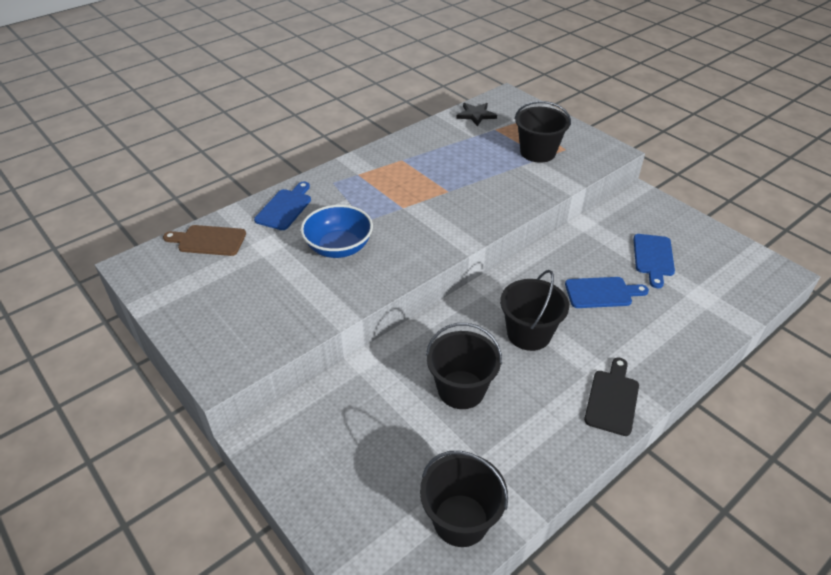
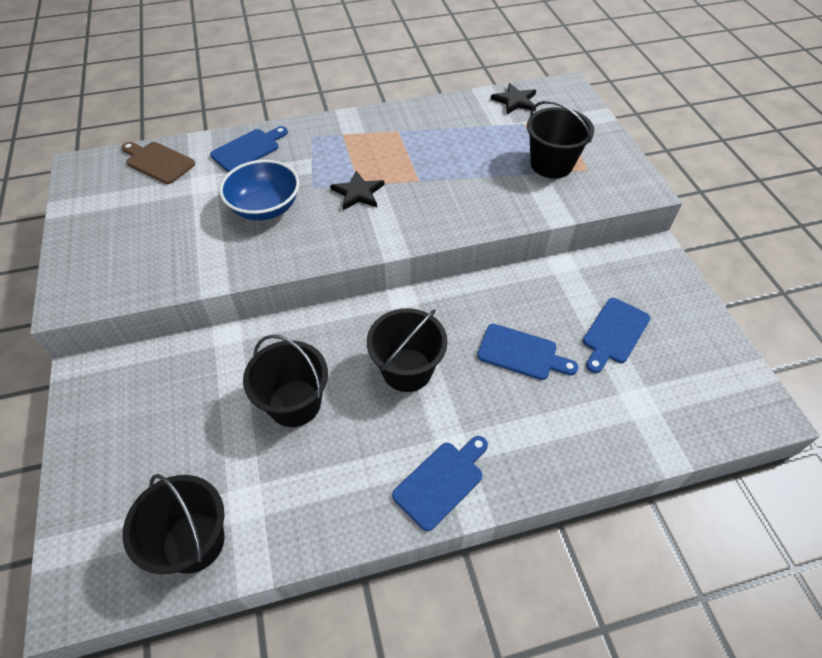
camera: 25 degrees right, 10 degrees up
black cutting board [584,358,639,436] -> blue cutting board [392,436,488,531]
none -> black star [330,171,384,210]

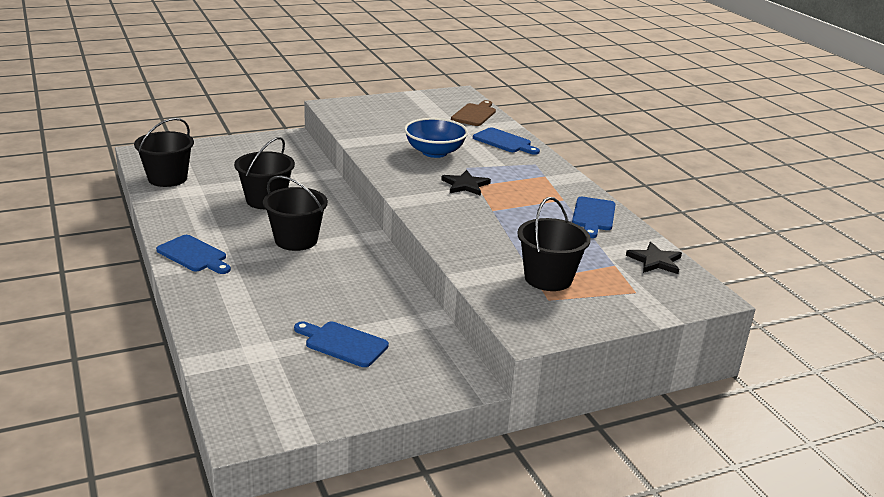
camera: 80 degrees right, 25 degrees down
blue cutting board [477,324,578,380] -> blue cutting board moved to [572,197,616,238]

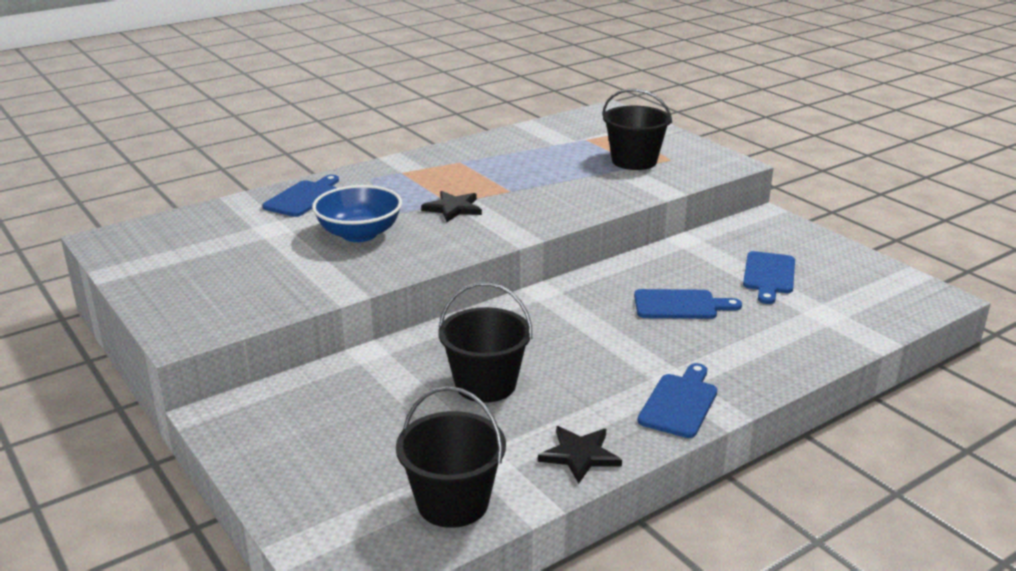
camera: 100 degrees left, 0 degrees up
black bucket [263,175,328,251] -> none
brown cutting board [451,100,496,126] -> none
blue cutting board [572,197,616,238] -> blue cutting board moved to [634,289,742,319]
black star [626,242,682,274] -> black star moved to [538,426,622,484]

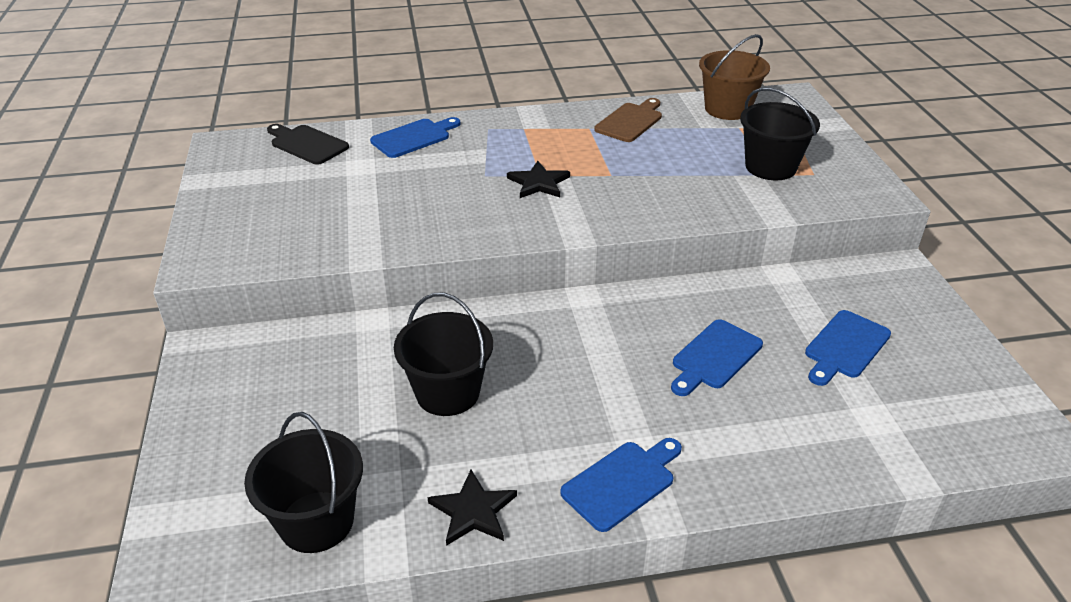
camera: 25 degrees right, 10 degrees up
blue bowl [312,185,402,242] -> none
blue cutting board [634,289,742,319] -> blue cutting board turned 105 degrees clockwise [671,319,763,396]
none -> black cutting board [267,124,349,165]
none -> brown cutting board [594,98,662,142]
none -> brown bucket [699,34,770,120]

